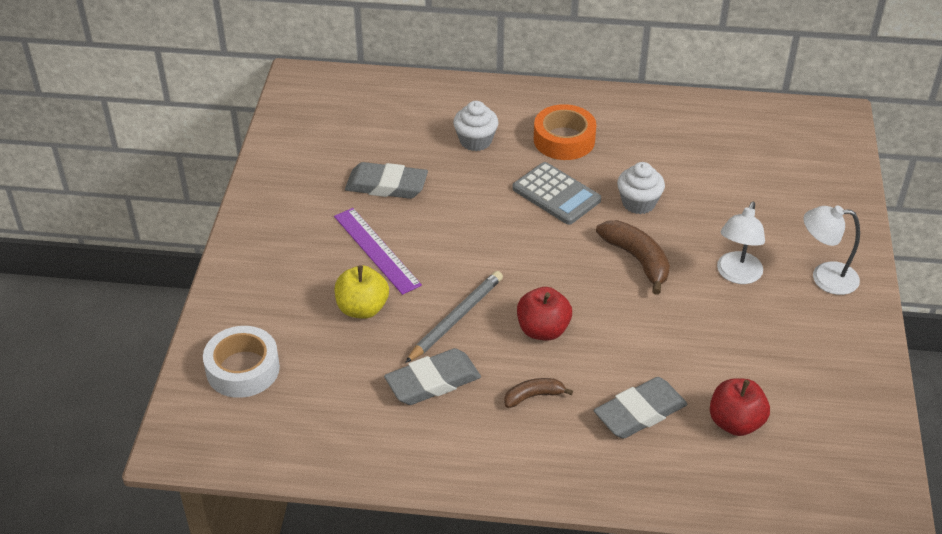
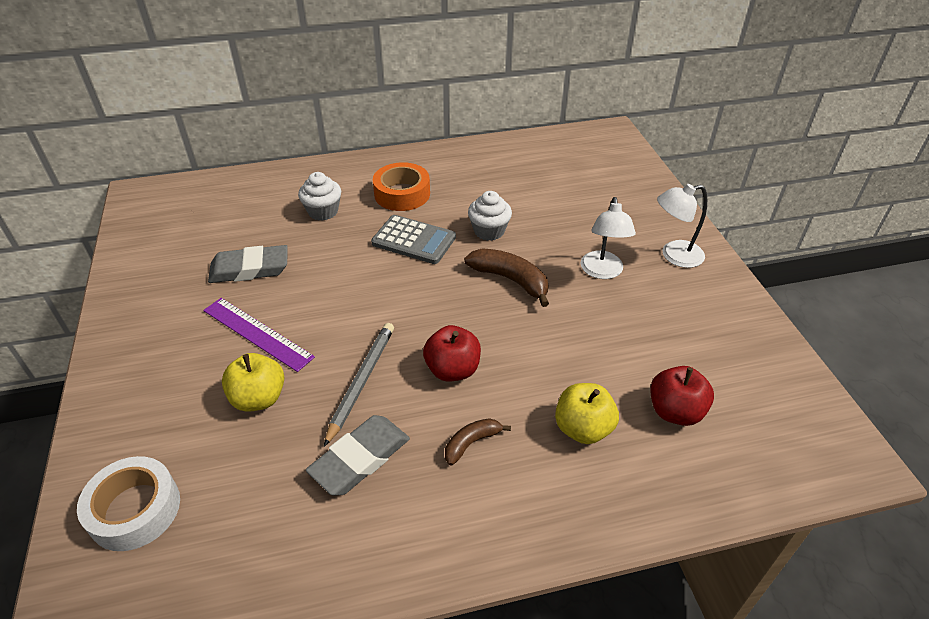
camera: 20 degrees left, 0 degrees up
grey eraser [594,377,688,439] -> yellow apple [555,383,619,444]

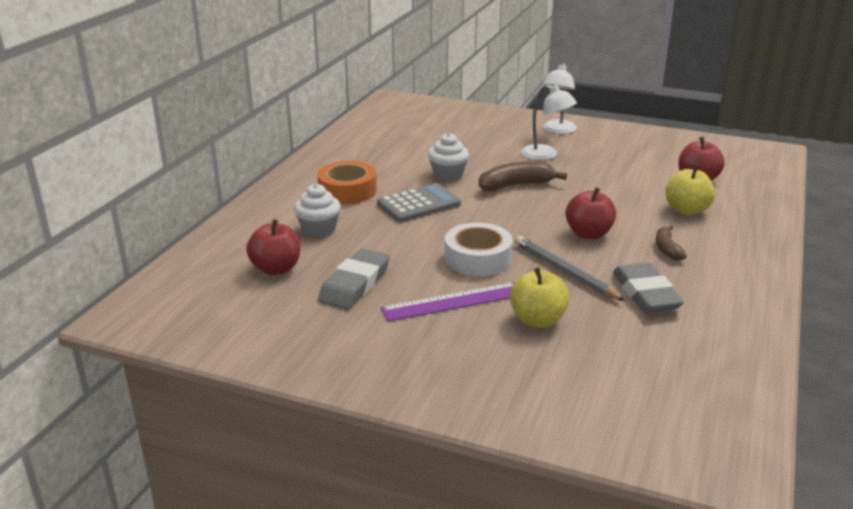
camera: 55 degrees left, 15 degrees down
white tape [77,456,180,551] -> white tape moved to [445,223,513,276]
none -> red apple [246,219,300,275]

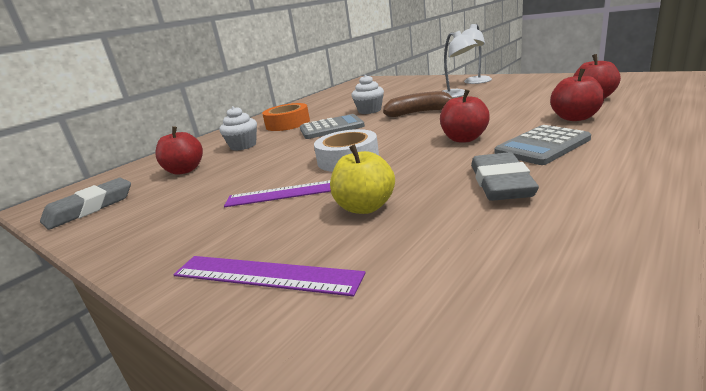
camera: 20 degrees right, 5 degrees down
grey eraser [318,248,390,309] -> grey eraser moved to [40,178,131,230]
grey pencil [515,236,625,301] -> none
brown banana [656,225,687,261] -> grey calculator [495,125,591,165]
yellow apple [665,165,715,215] -> red apple [550,68,604,121]
none -> purple ruler [173,256,366,297]

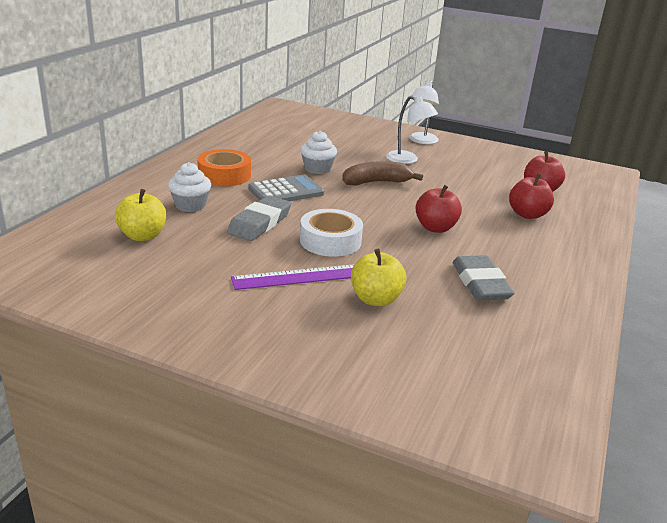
camera: 20 degrees left, 5 degrees up
grey eraser [40,178,131,230] -> grey eraser moved to [227,196,291,241]
red apple [155,126,203,175] -> yellow apple [115,189,166,241]
purple ruler [173,256,366,297] -> none
grey calculator [495,125,591,165] -> none

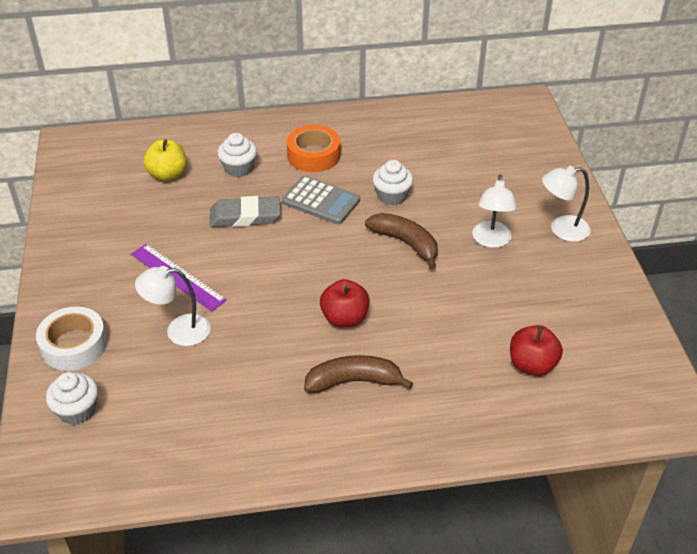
camera: 60 degrees right, 15 degrees up
white tape [300,209,363,257] -> white tape moved to [36,307,107,371]
yellow apple [351,249,407,306] -> white lamp [135,266,211,346]
grey eraser [453,255,514,300] -> none
red apple [509,173,554,219] -> none
none -> white cupcake [46,372,98,425]
none -> brown banana [304,355,413,393]

